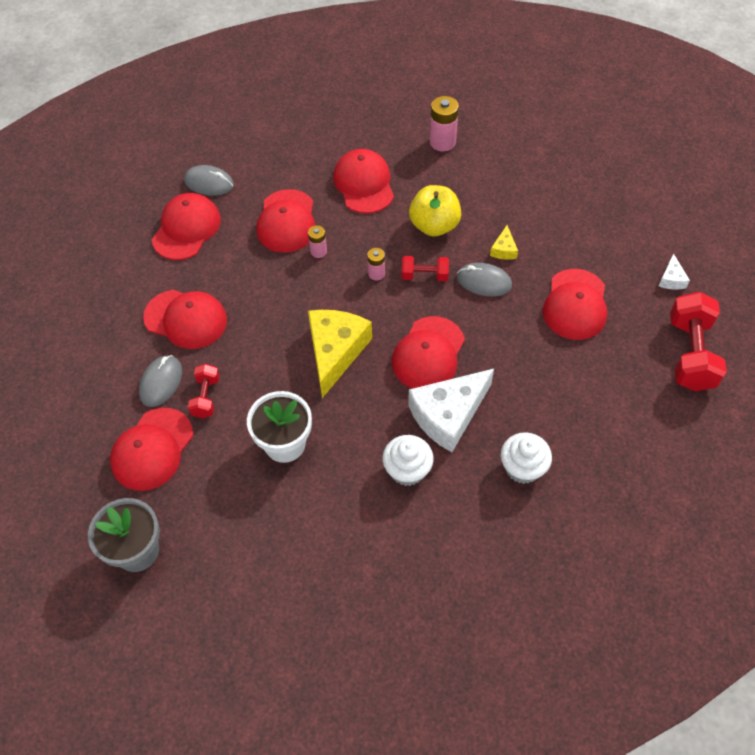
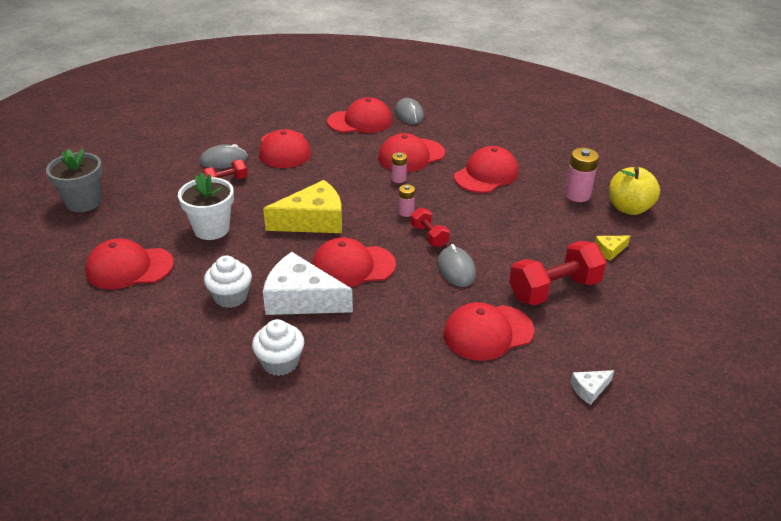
camera: 55 degrees right, 20 degrees down
red cap [110,408,193,491] -> red cap moved to [85,238,174,289]
yellow apple [409,185,461,236] -> yellow apple moved to [609,167,660,215]
yellow cheese [490,225,518,260] -> yellow cheese moved to [595,236,630,261]
red dumbbell [670,292,727,391] -> red dumbbell moved to [509,241,607,305]

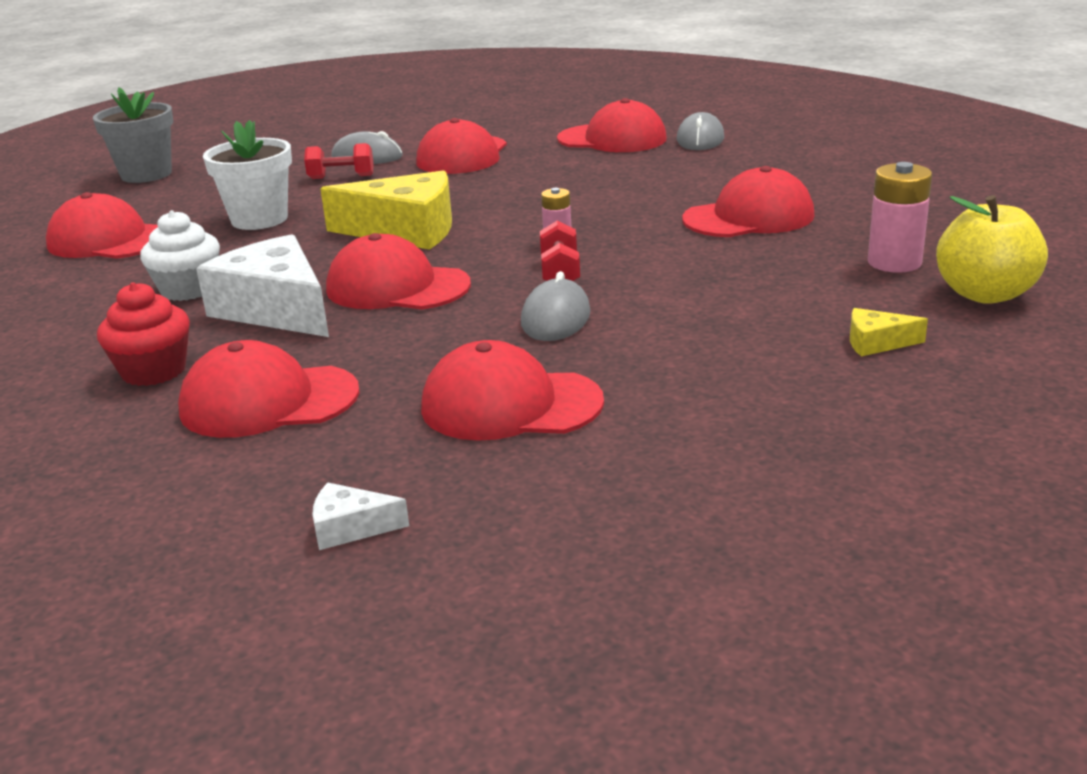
camera: 30 degrees right, 10 degrees down
white cupcake [252,319,304,376] -> red cupcake [97,282,190,386]
red cap [378,133,445,172] -> red cap moved to [178,340,360,438]
pink battery [392,152,407,183] -> none
red dumbbell [509,241,607,305] -> none
white cheese [570,370,614,405] -> white cheese moved to [313,483,409,550]

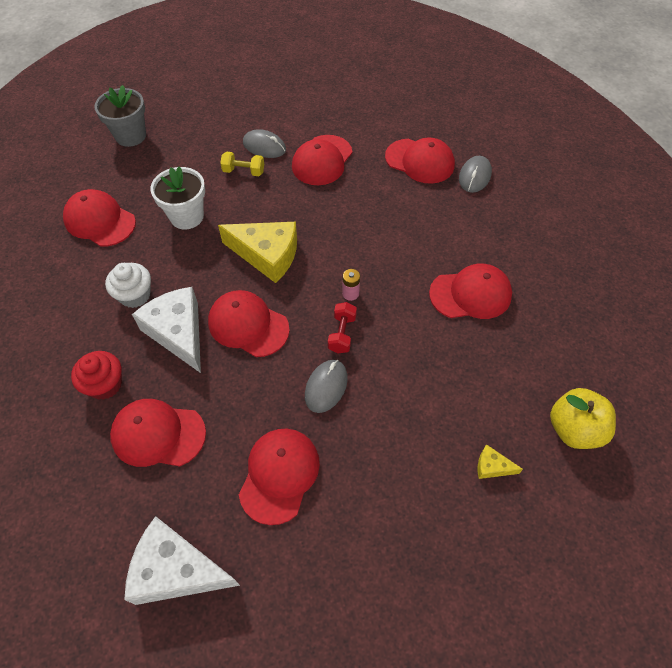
camera: 10 degrees right, 30 degrees up
red dumbbell [304,143,374,179] -> yellow dumbbell [220,151,264,176]
white cheese [313,483,409,550] -> white cheese [124,516,240,605], size x2.26
red cap [421,340,604,441] -> red cap turned 90 degrees clockwise [239,429,320,525]
pink battery [868,162,932,273] -> none

